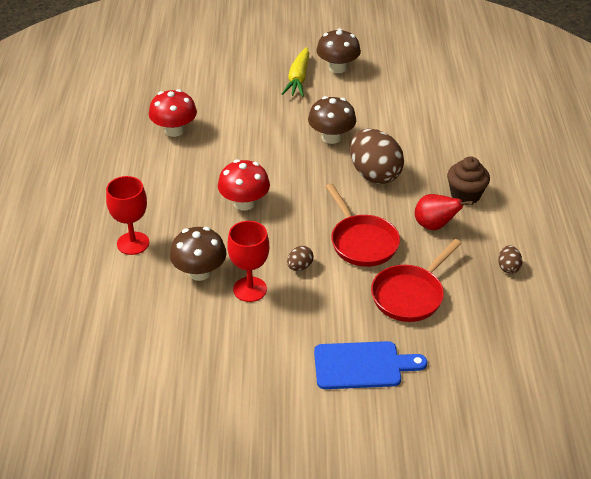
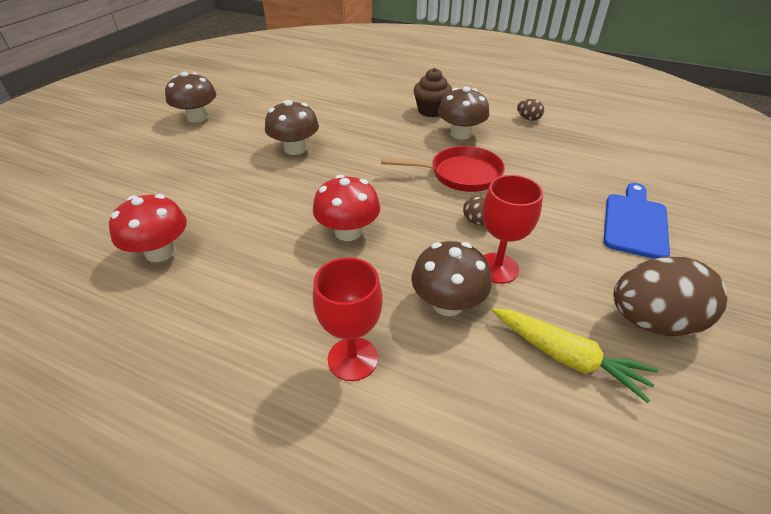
camera: 65 degrees left, 0 degrees up
yellow carrot [282,47,309,97] -> yellow carrot moved to [492,308,659,403]
brown egg [350,129,404,184] -> brown egg moved to [613,257,727,336]
red pan [371,239,462,322] -> none
red pear [415,194,473,230] -> brown mushroom [438,86,489,140]

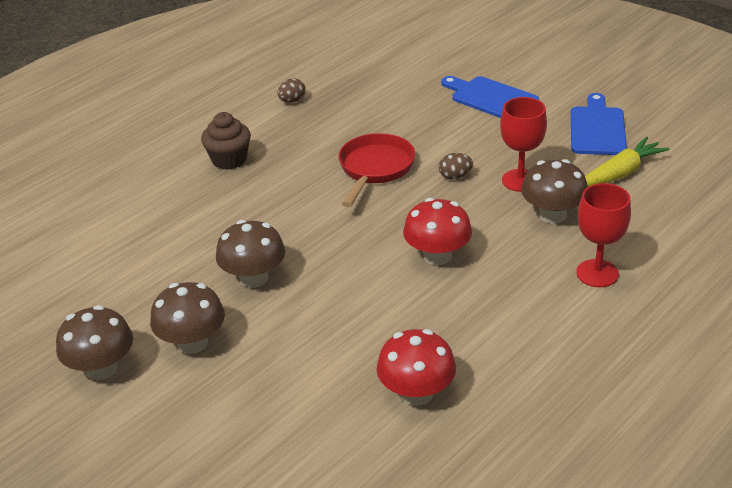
camera: 70 degrees left, 5 degrees down
brown mushroom [438,86,489,140] -> brown mushroom moved to [150,282,225,354]
brown egg [613,257,727,336] -> blue cutting board [571,93,627,155]

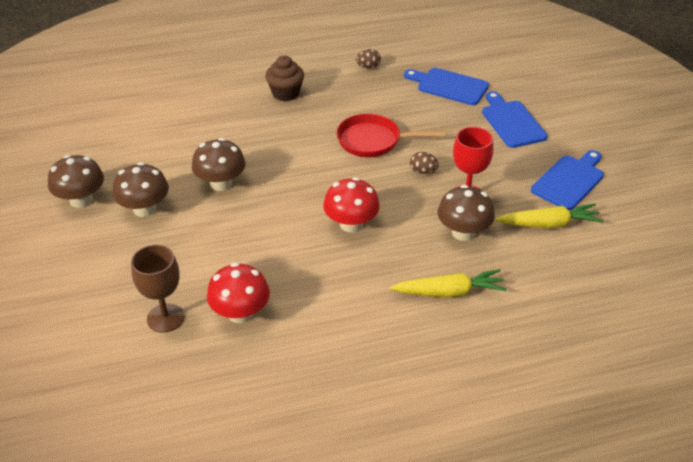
camera: 30 degrees right, 5 degrees up
red pan [338,133,415,207] -> red pan turned 135 degrees counterclockwise [337,114,446,157]
red goblet [576,183,631,287] -> yellow carrot [390,269,507,297]
none -> brown goblet [131,245,184,333]
none -> blue cutting board [404,68,489,105]

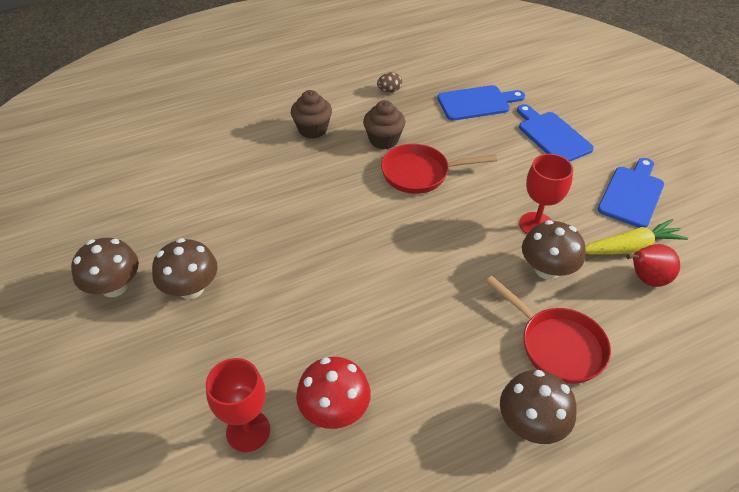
camera: 10 degrees left, 5 degrees up
brown goblet [131,245,184,333] -> red goblet [206,358,270,452]
brown mushroom [192,138,246,191] -> brown mushroom moved to [500,370,577,444]
red mushroom [323,177,380,233] -> none
yellow carrot [390,269,507,297] -> red pan [485,276,611,384]
blue cutting board [404,68,489,105] -> blue cutting board turned 150 degrees clockwise [437,85,525,121]
brown egg [410,152,439,174] -> none
none -> brown cupcake [363,100,405,149]
none -> red pear [626,244,680,287]

